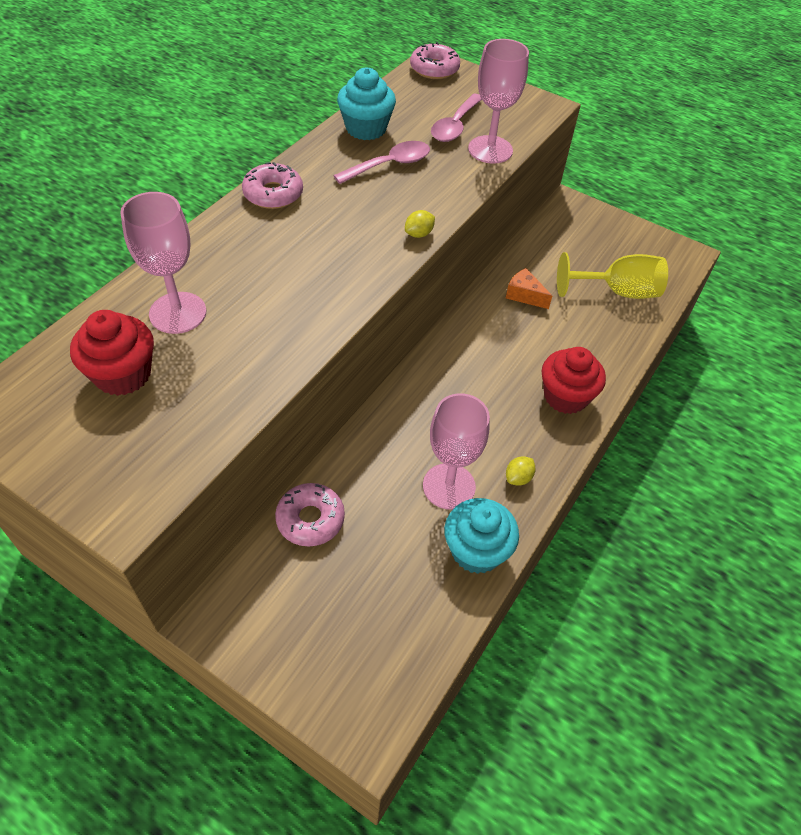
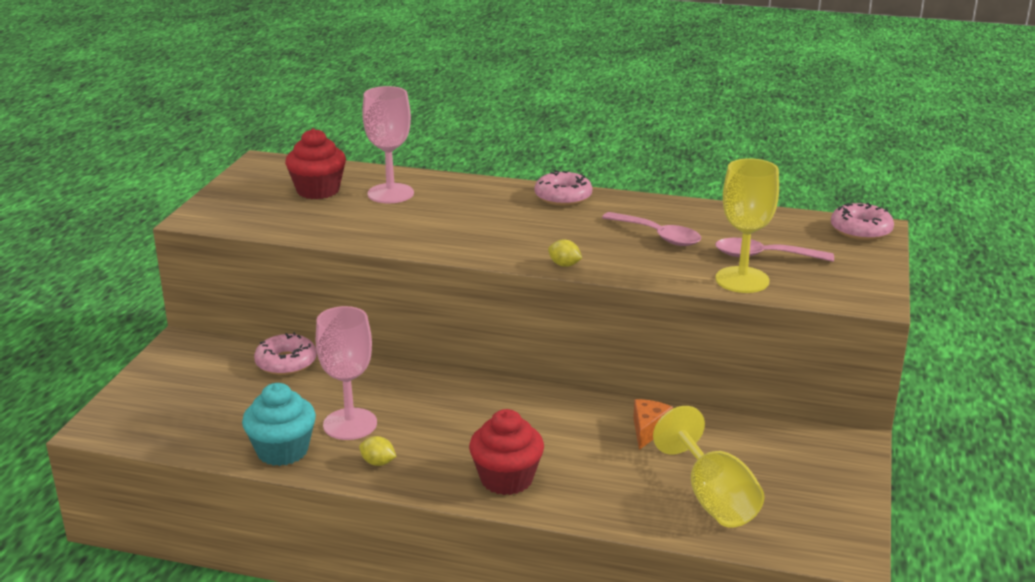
camera: 75 degrees right, 25 degrees down
turquoise cupcake [337,68,396,140] -> none
pink goblet [468,39,529,164] -> yellow goblet [715,158,779,293]

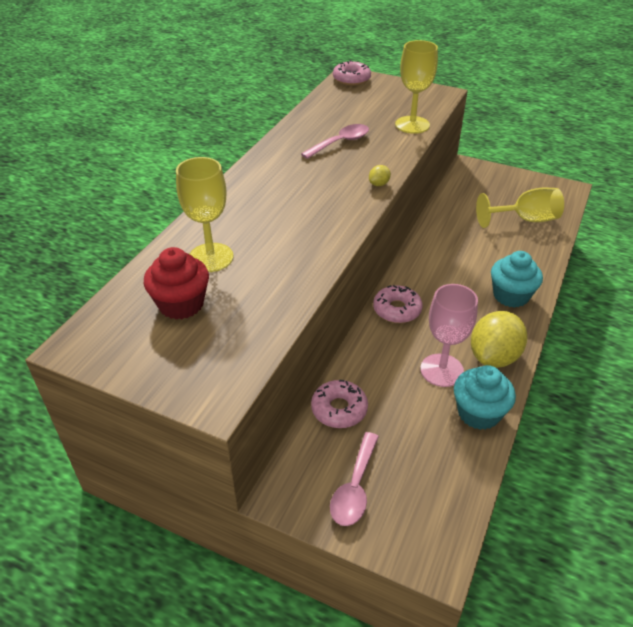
camera: 80 degrees left, 15 degrees up
yellow lemon [359,436,396,466] -> yellow lemon [471,311,527,368], size x2.38
pink goblet [362,86,414,203] -> yellow goblet [176,157,234,272]
red cupcake [469,409,544,495] -> turquoise cupcake [491,251,543,308]
pink donut [535,170,592,206] -> pink donut moved to [373,285,423,323]
orange cheese [633,399,673,450] -> none
pink spoon [715,238,834,262] -> pink spoon moved to [330,432,379,526]

